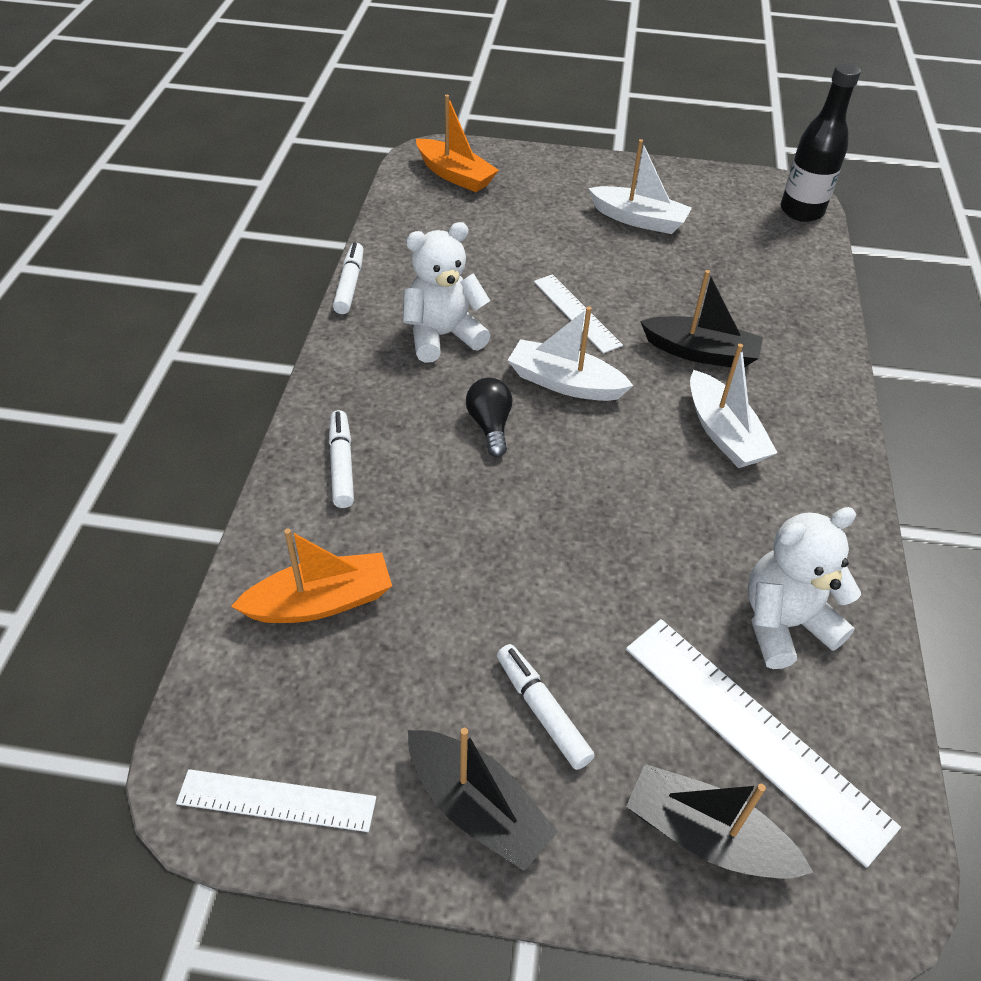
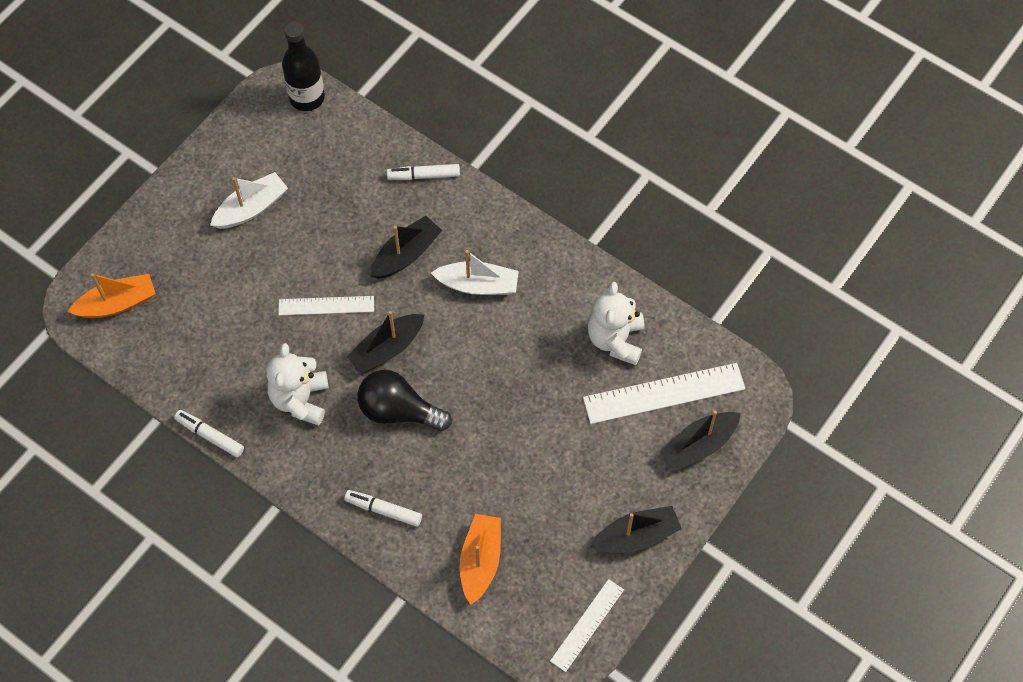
camera: 60 degrees left, 15 degrees up
black light bulb [466,377,512,457] -> black light bulb [357,370,452,431], size x1.67
white marker [497,644,595,770] -> white marker moved to [387,164,460,180]
white boat [508,306,633,401] -> black boat [346,311,425,374]

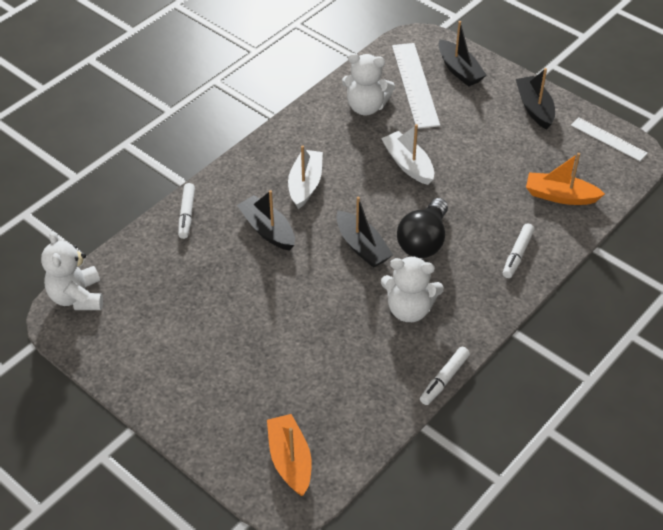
camera: 85 degrees left, 15 degrees down
white boat [210,172,288,229] -> white boat moved to [381,124,434,185]
white ruler [278,296,374,315] -> none
black bottle [282,21,325,111] -> white teddy bear [41,231,103,310]

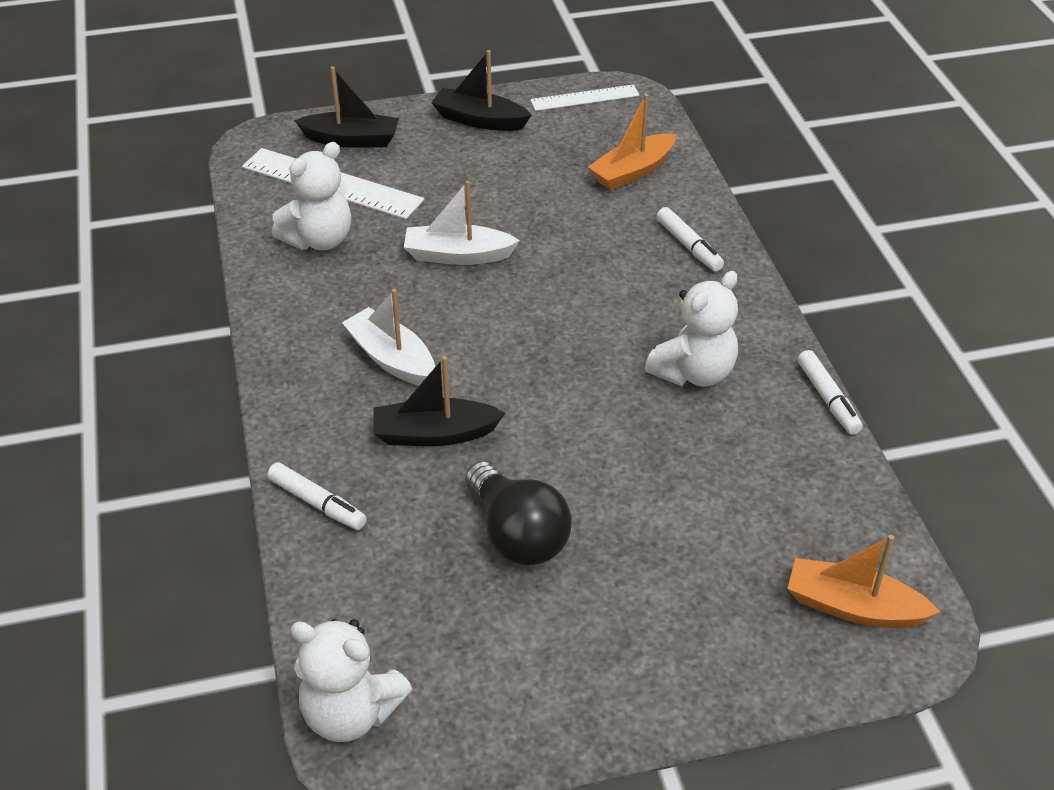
camera: 55 degrees left, 5 degrees down
black boat [336,197,393,268] -> none
black light bulb [397,198,448,258] -> black light bulb moved to [466,461,572,565]

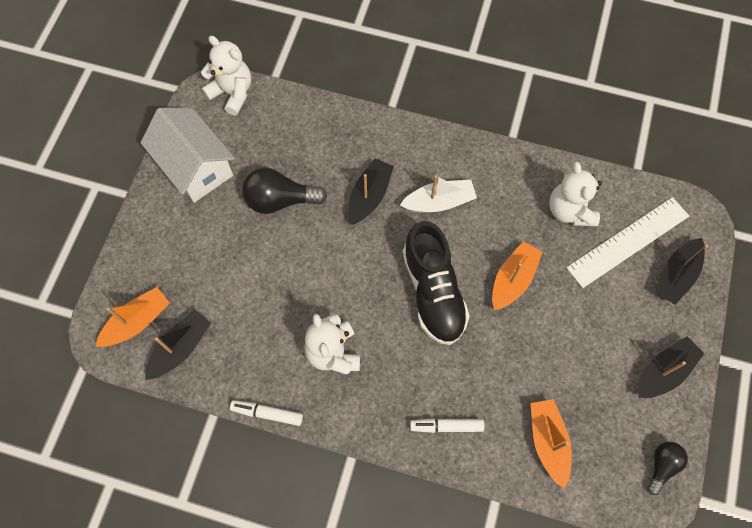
camera: 120 degrees right, 25 degrees up
white marker [267,462,367,530] -> none
white teddy bear [290,619,412,742] -> white teddy bear turned 75 degrees clockwise [201,36,251,116]
white boat [404,180,520,265] -> orange boat [492,241,543,310]
white ruler [530,85,640,111] -> black light bulb [647,442,688,495]
none -> white house [141,108,235,203]
none -> black boat [145,310,211,380]
none -> black shoe [403,221,470,345]

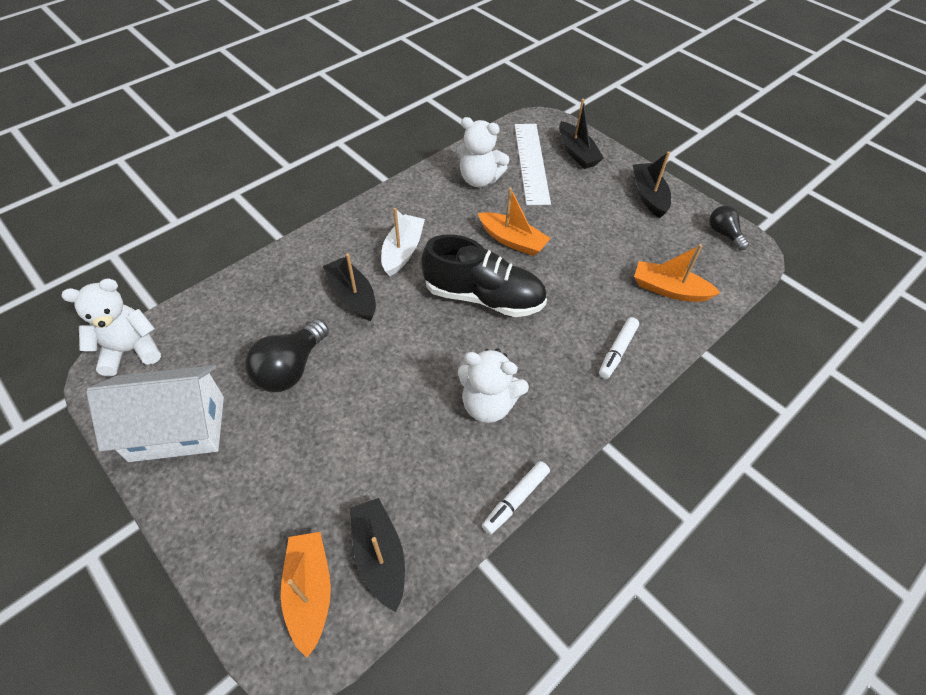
camera: 60 degrees left, 15 degrees down
orange boat [492,241,543,310] -> orange boat turned 150 degrees clockwise [478,187,551,256]

